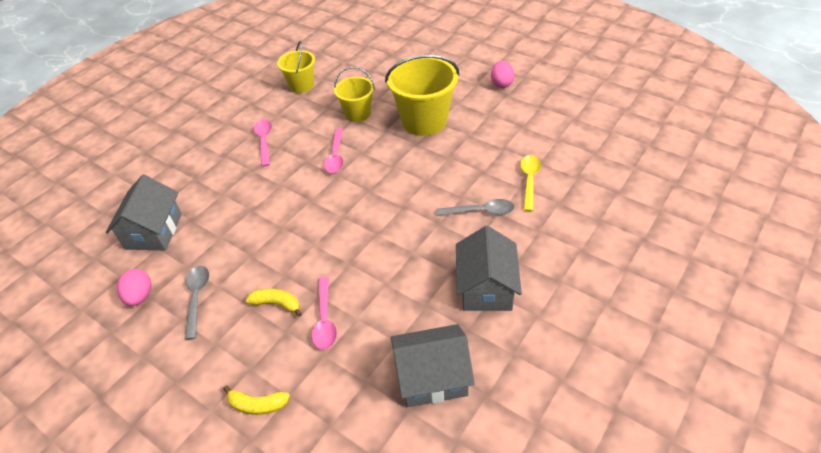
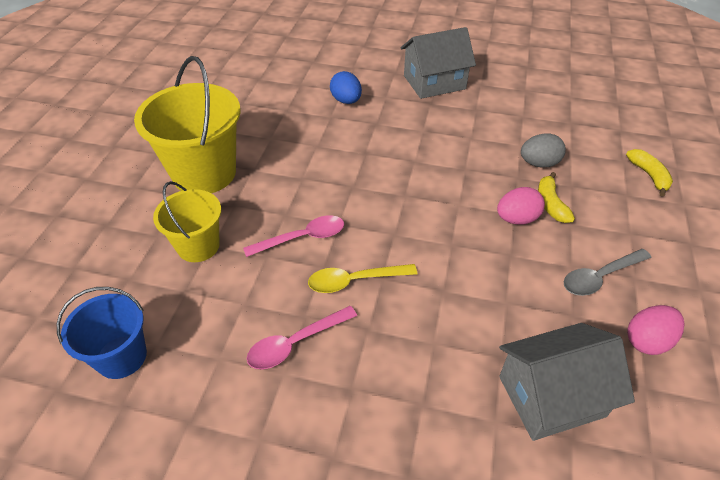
camera: 115 degrees left, 0 degrees up
yellow bucket [277,41,315,93] -> blue bucket [57,287,147,379]
pink spoon [312,277,337,350] -> grey egg [521,133,566,167]
grey house [391,324,475,408] -> none
grey spoon [436,199,514,216] -> blue egg [330,71,362,104]
pink egg [491,61,514,88] -> pink egg moved to [497,187,545,225]
yellow spoon [520,155,541,211] -> yellow spoon moved to [308,264,417,293]

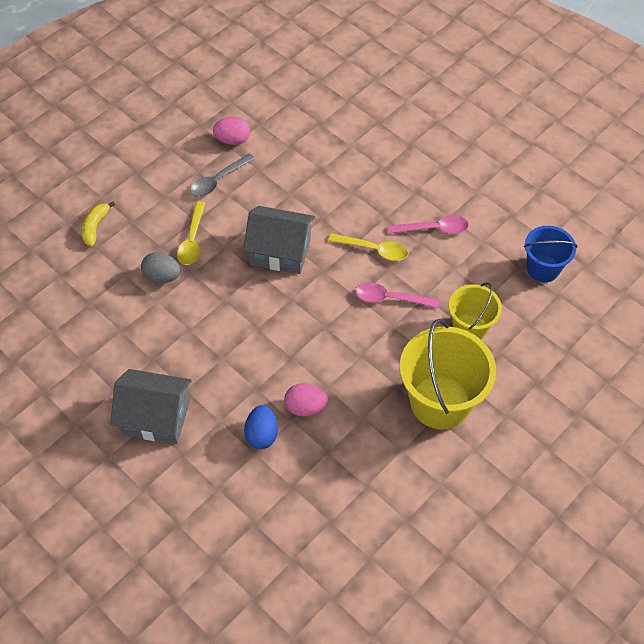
camera: 150 degrees left, 10 degrees up
pink egg [497,187,545,225] -> pink egg moved to [284,383,328,417]
grey house [499,323,635,441] -> grey house moved to [243,206,315,274]
yellow banana [538,172,575,223] -> yellow spoon [177,201,205,265]
grey spoon [564,249,652,296] -> grey spoon turned 135 degrees clockwise [190,153,255,197]

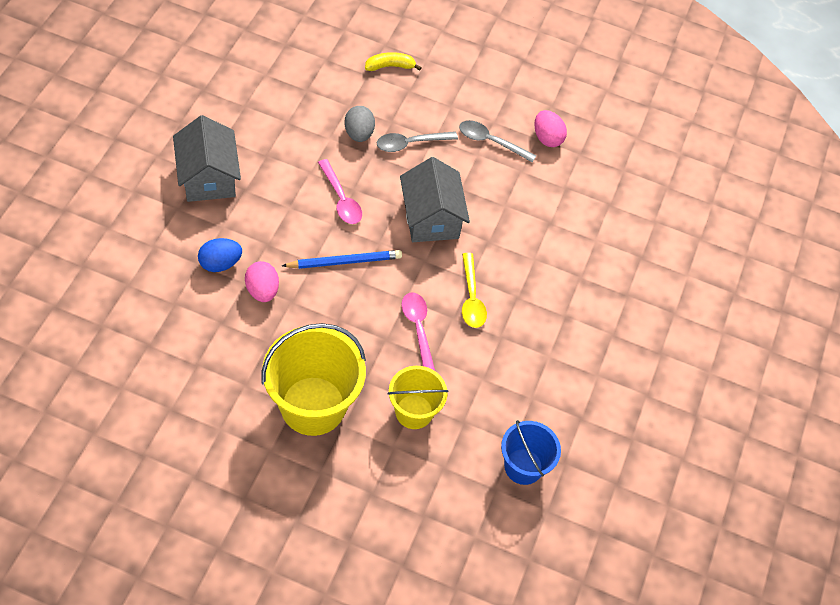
camera: 60 degrees right, 0 degrees up
yellow spoon [177,201,205,265] -> grey spoon [377,131,458,152]
pink spoon [388,215,469,234] -> pink spoon moved to [318,159,362,224]
none -> blue pencil [282,250,402,269]

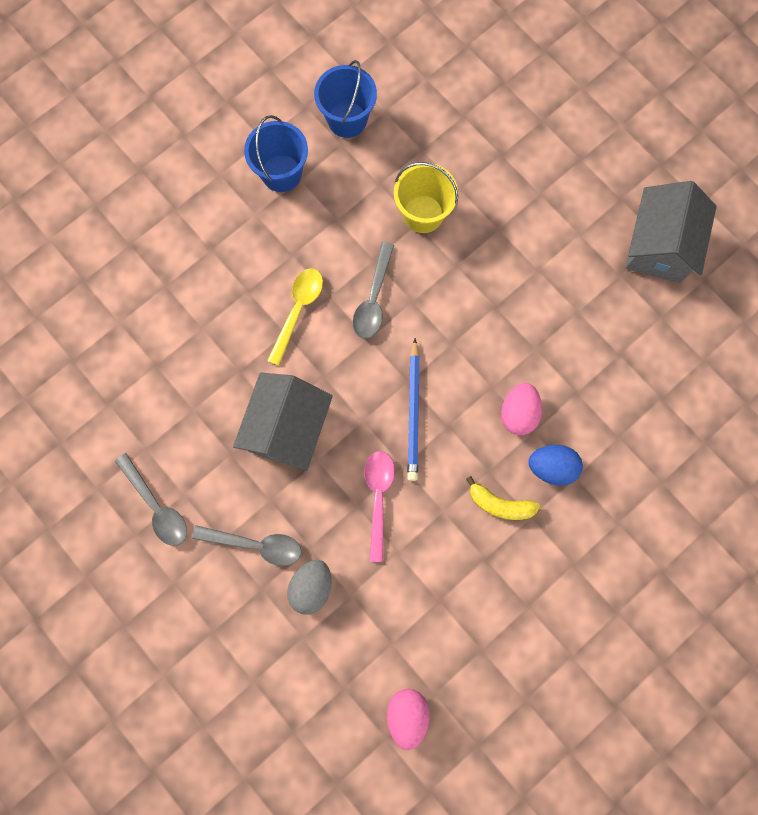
camera: 145 degrees left, 20 degrees up
grey house [173,115,241,202] -> grey house moved to [625,181,717,283]
yellow bucket [261,323,366,436] -> none
blue pencil [282,250,402,269] -> blue pencil turned 105 degrees counterclockwise [407,338,420,481]
yellow banana [365,52,422,71] -> yellow banana moved to [466,476,540,520]
pink spoon [401,293,435,371] -> grey spoon [353,242,394,338]
pink egg [534,110,567,147] -> pink egg moved to [387,689,430,750]
none -> blue bucket [244,115,308,192]

